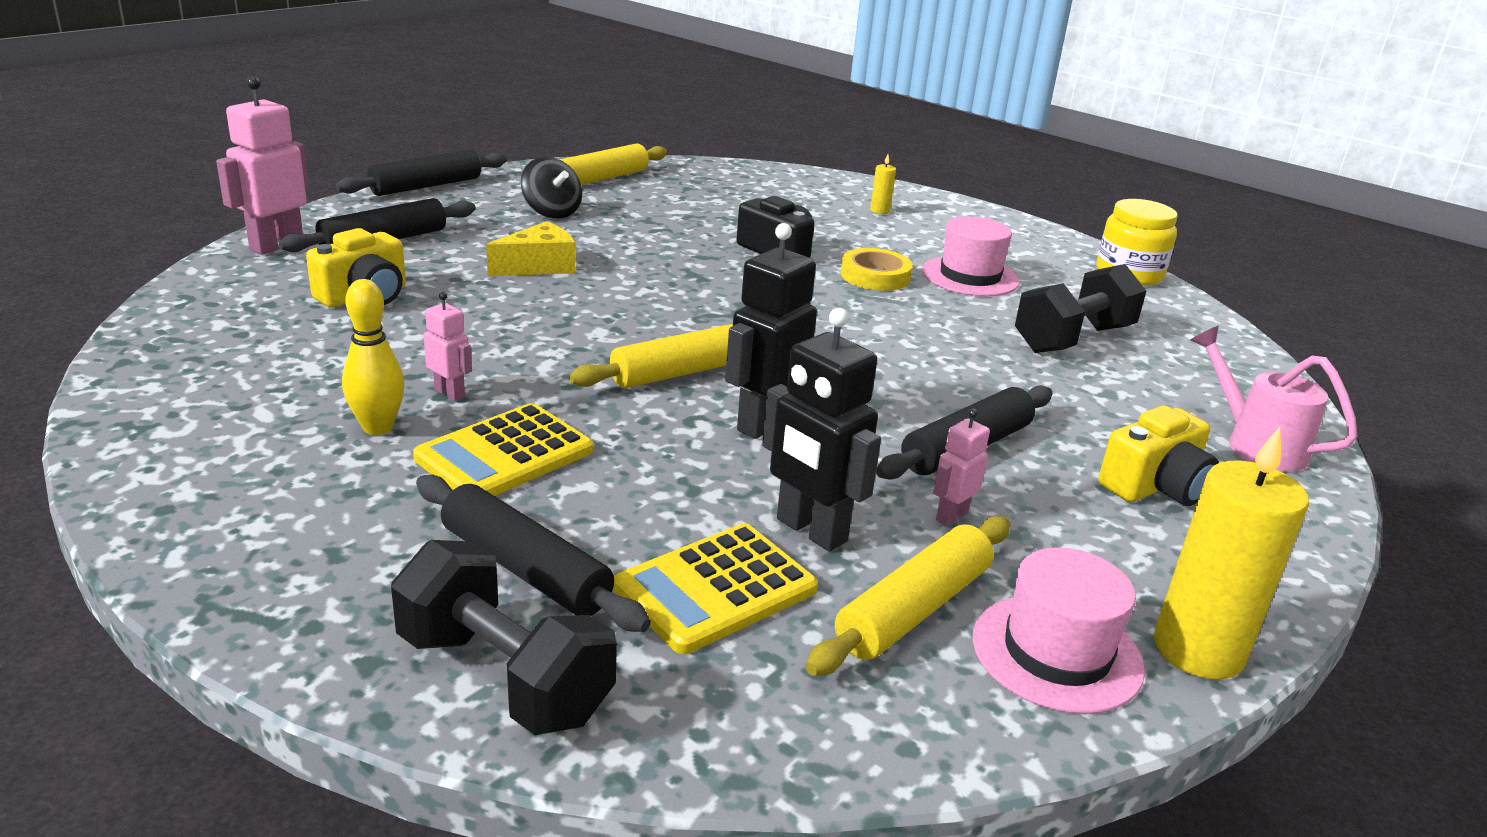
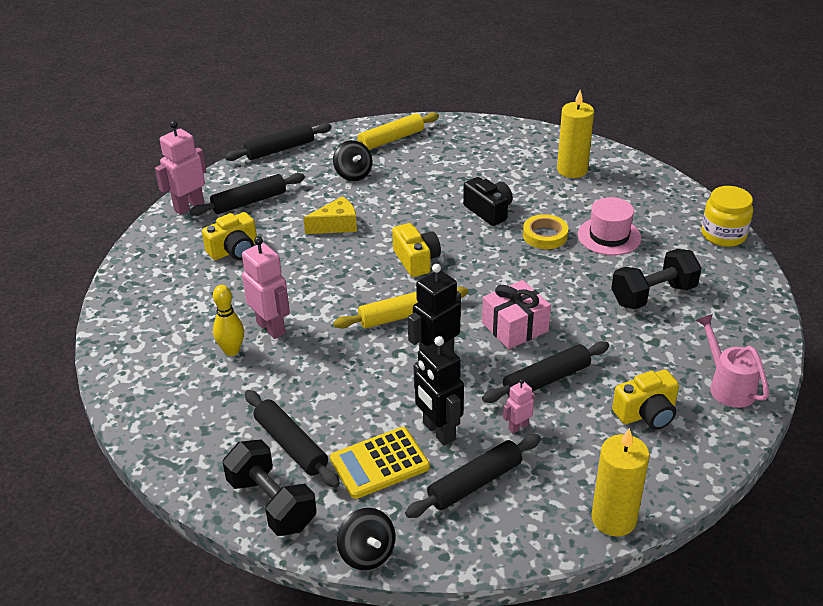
camera: 15 degrees right, 10 degrees up
yellow calculator [413,403,593,496] -> none
pink robot [424,292,472,401] -> pink robot [242,236,290,339], size x1.90
yellow rolling pin [805,516,1010,676] -> black rolling pin [405,434,541,518]
yellow candle [870,154,896,214] -> yellow candle [557,90,594,178], size x2.29
pink hat [972,547,1145,714] -> none
none -> black spinning top [337,508,395,570]
none -> yellow camera [392,223,441,277]
none -> pink gift [482,280,551,349]

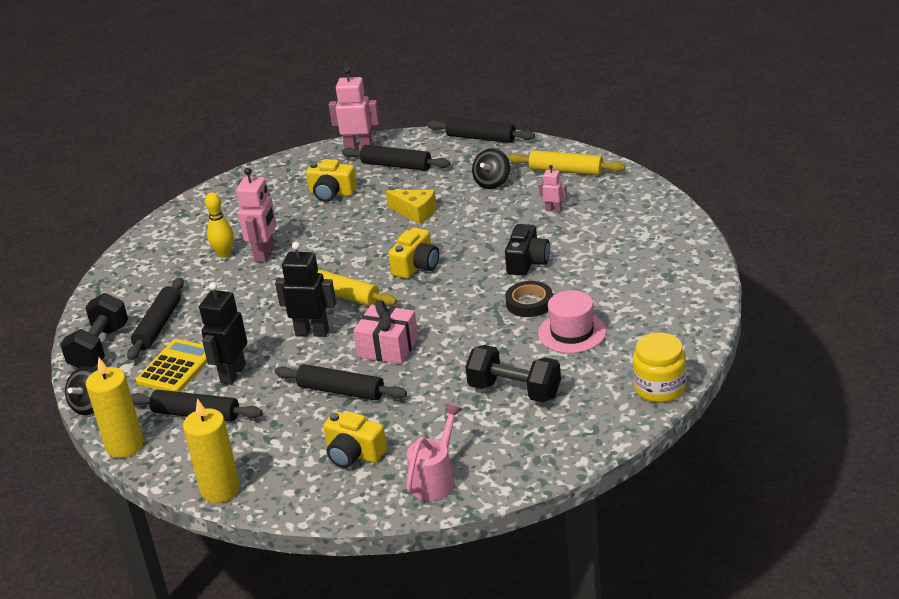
camera: 55 degrees right, 5 degrees down
yellow calculator [330,427,430,499] -> yellow calculator turned 90 degrees clockwise [136,339,207,392]
pink robot [503,379,535,434] -> pink robot moved to [539,165,567,212]
yellow tape [523,214,568,249] -> black tape [505,281,553,317]
yellow candle [557,90,594,178] -> yellow candle moved to [86,357,144,458]

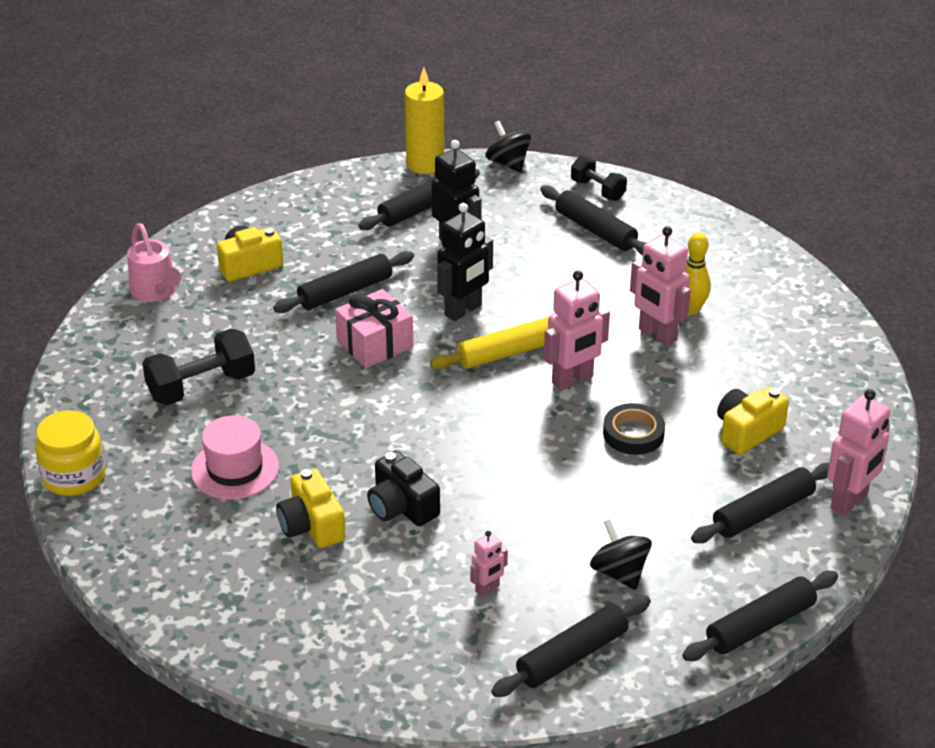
camera: 120 degrees right, 5 degrees up
black dumbbell [60,293,128,368] -> black dumbbell [571,156,627,201], size x0.63
yellow calculator [136,339,207,392] -> none
yellow candle [183,398,240,503] -> none
yellow cheese [386,190,437,224] -> none
yellow camera [388,227,439,279] -> yellow camera moved to [276,468,346,548]
black tape [505,281,553,317] -> black tape moved to [603,403,665,455]
yellow rolling pin [508,150,625,175] -> black rolling pin [491,596,651,697]
none -> pink robot [544,270,610,391]

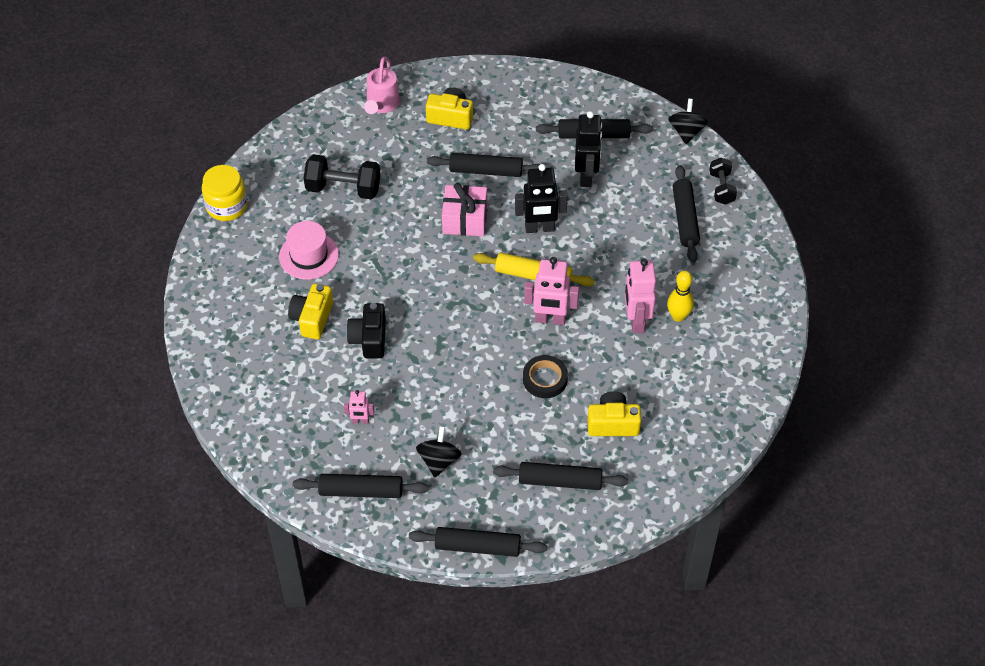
camera: 40 degrees right, 15 degrees up
yellow candle [405,67,444,174] -> none
pink robot [827,389,891,516] -> none

